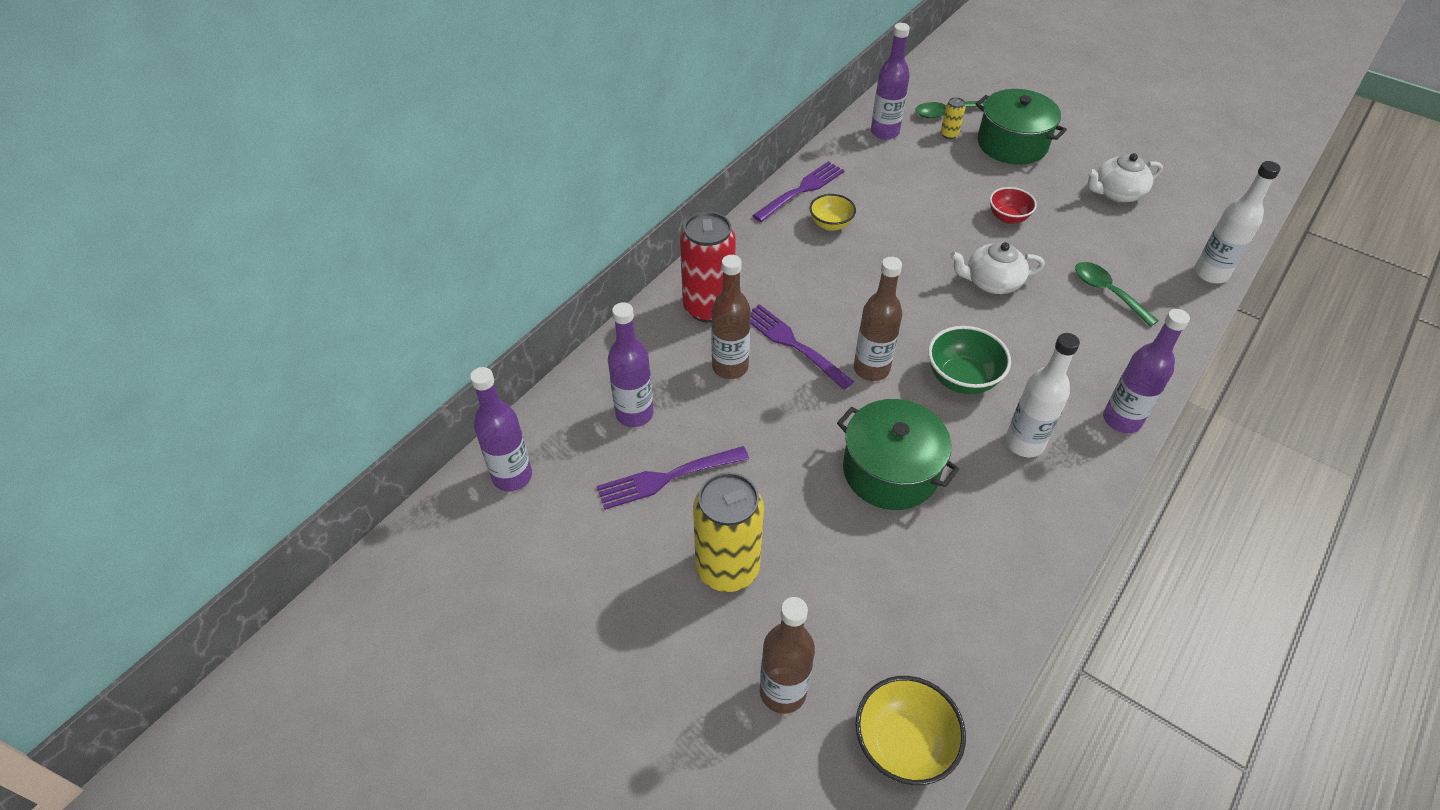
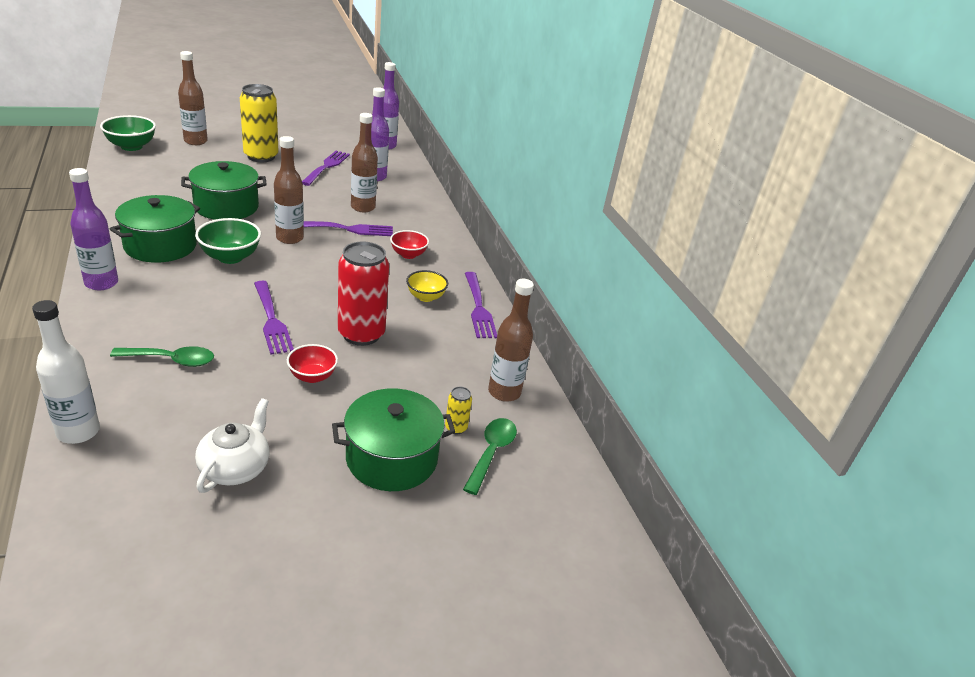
camera: 120 degrees right, 15 degrees down
red can [680,212,736,322] -> red can moved to [338,242,389,346]
yellow bowl [855,676,966,785] -> green bowl [100,115,156,151]
purple bottle [871,23,910,140] -> brown bottle [488,279,534,402]
white teapot [950,242,1045,294] -> purple fork [254,280,294,355]
white bottle [1005,333,1080,457] -> green pot [110,195,200,263]
none -> red bowl [390,230,429,259]

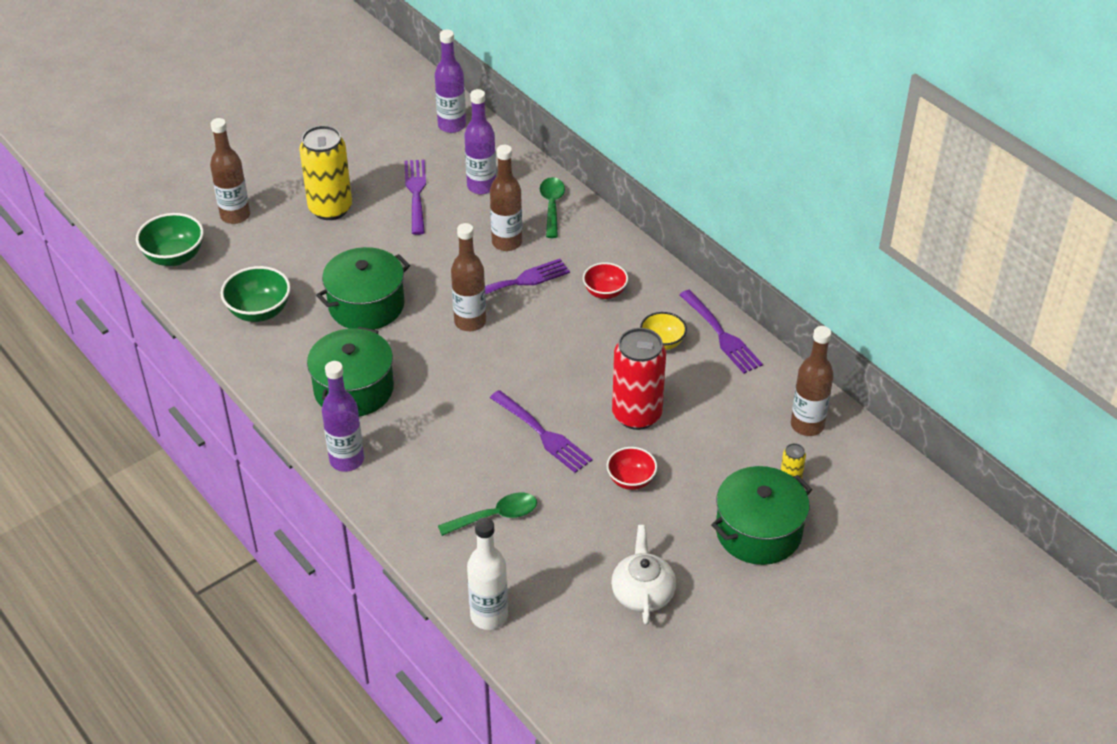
camera: 15 degrees left, 10 degrees up
green bowl [195,218,261,264] -> green bowl moved to [221,266,291,322]
green spoon [463,418,517,495] -> green spoon moved to [540,177,565,238]

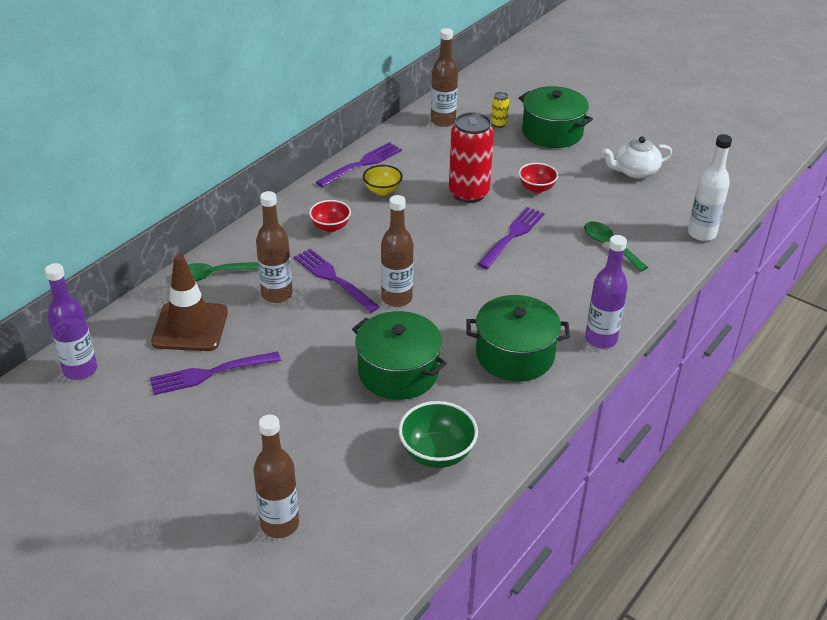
camera: 105 degrees left, 5 degrees down
green bowl [136,213,204,266] -> none
yellow can [299,125,352,220] -> none
purple bottle [464,89,496,194] -> brown traffic cone [151,254,228,351]

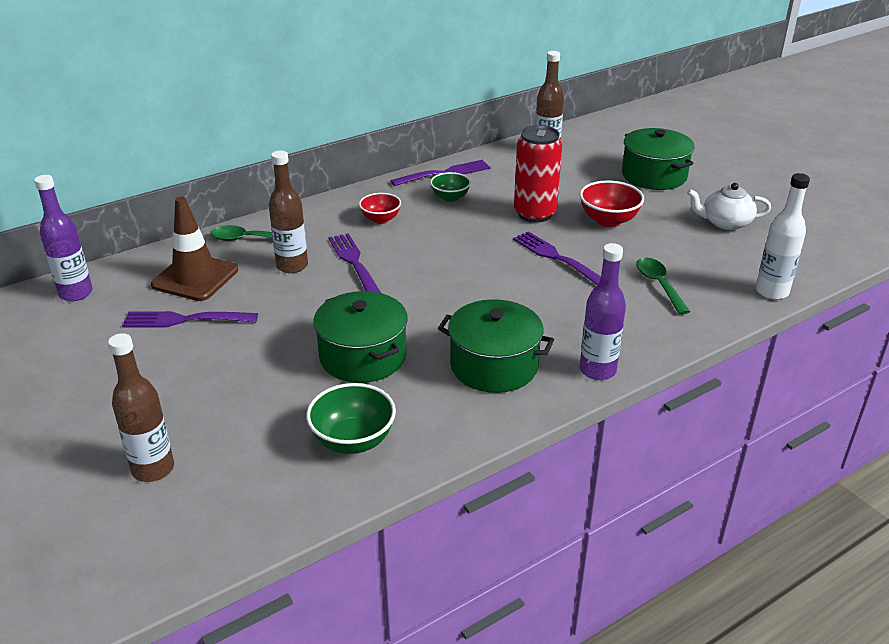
camera: 20 degrees right, 5 degrees down
yellow bowl [363,165,403,195] -> green bowl [430,172,471,202]
brown bottle [381,195,413,307] -> none
purple fork [477,207,545,269] -> purple fork turned 90 degrees counterclockwise [513,231,601,285]
yellow can [491,92,509,128] -> none
red bowl [519,163,558,193] -> red bowl [580,180,644,227], size x1.50

